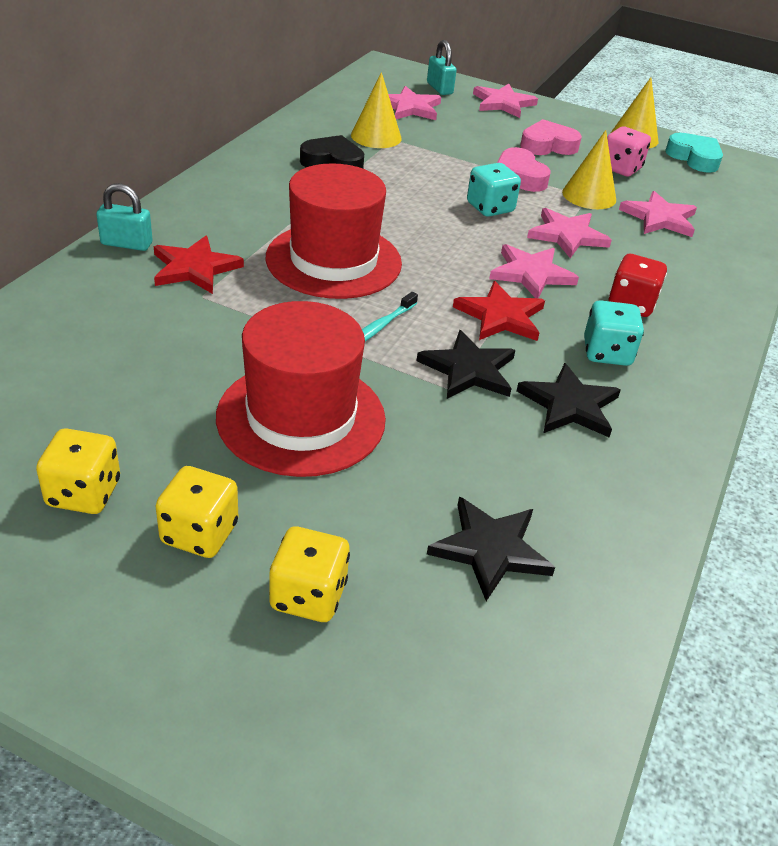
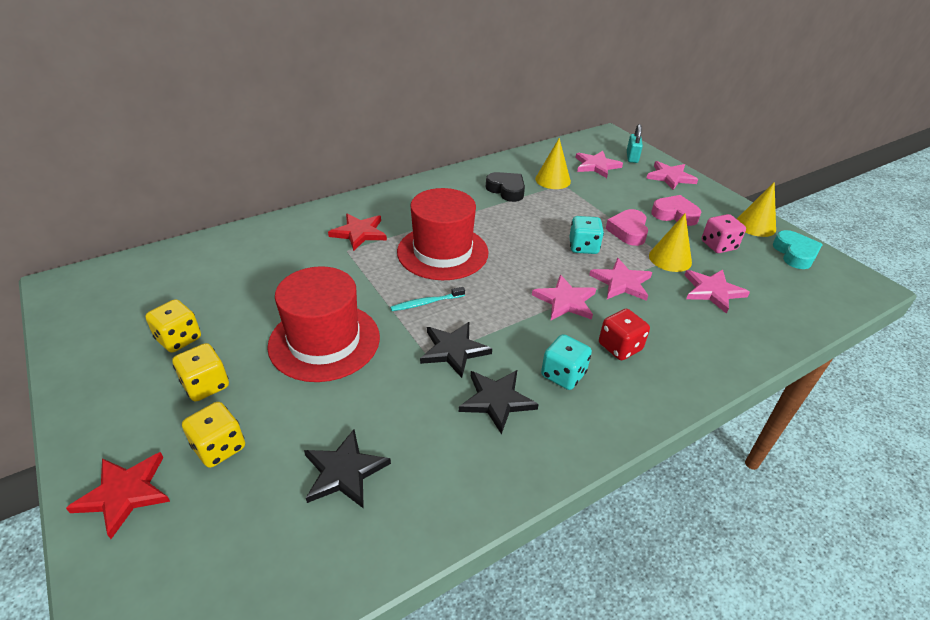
camera: 35 degrees right, 0 degrees up
turquoise padlock [96,183,153,251] -> none
red star [453,281,545,341] -> red star moved to [66,452,170,539]

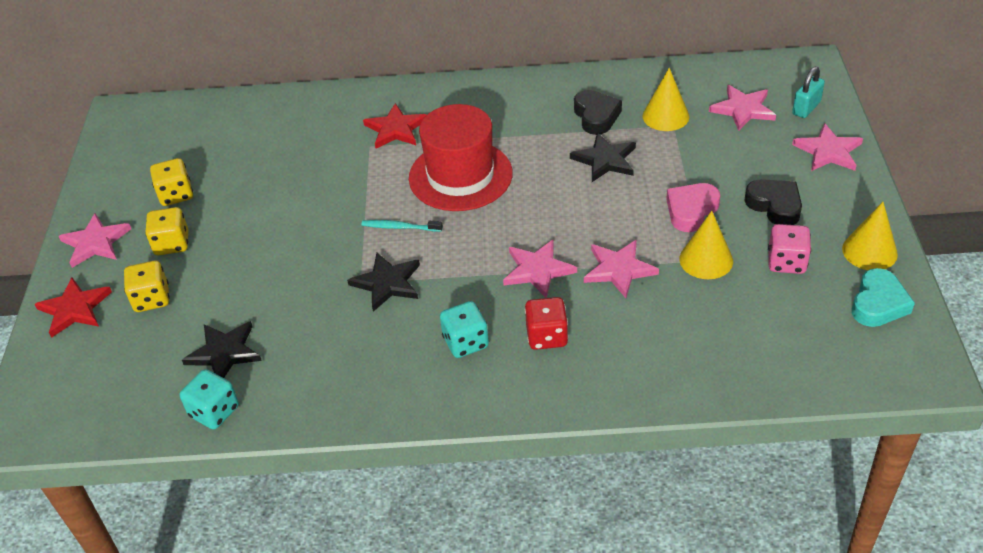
camera: 35 degrees right, 5 degrees up
red hat [267,266,380,382] -> none
black star [459,370,539,434] -> black star moved to [570,133,636,182]
turquoise dice [569,216,604,254] -> turquoise dice moved to [180,369,239,430]
pink heart [651,195,701,226] -> black heart [744,179,802,225]
pink star [684,269,750,314] -> pink star moved to [59,213,131,268]

